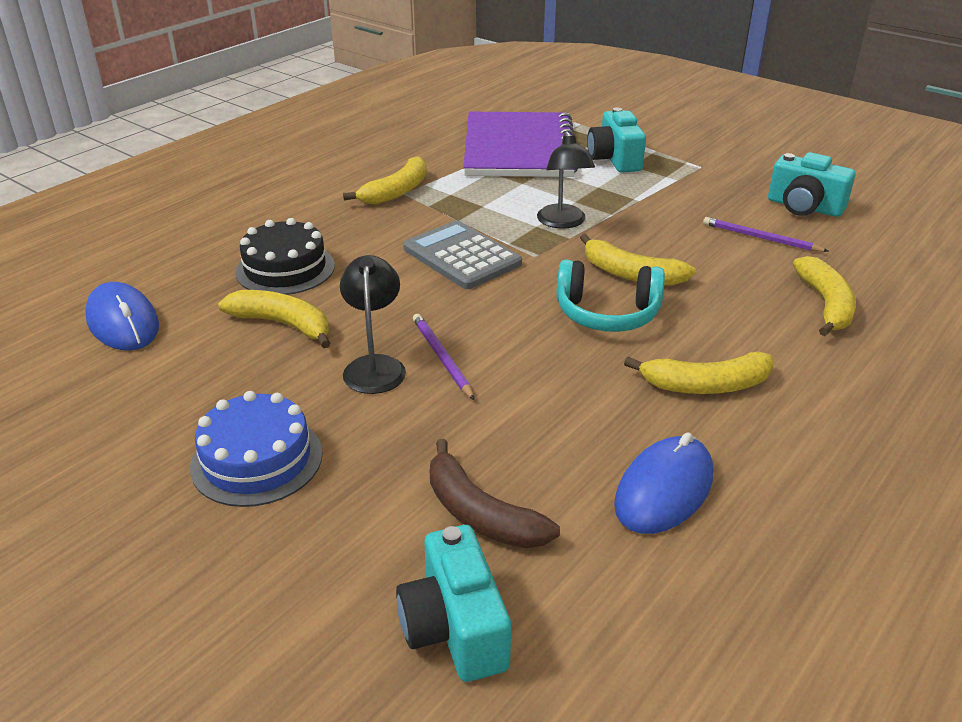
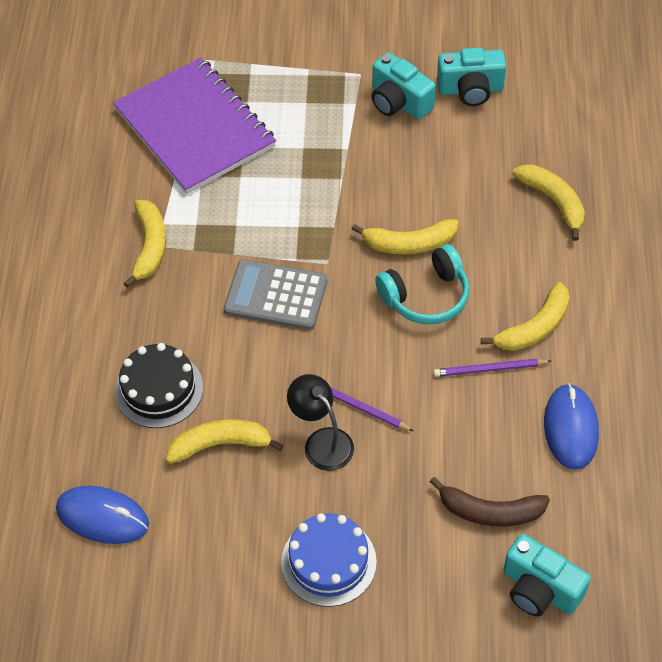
camera: 35 degrees left, 20 degrees up
black lamp [537,131,595,228] -> none
turquoise camera [587,107,646,173] -> turquoise camera moved to [372,52,436,120]
purple pencil [703,217,828,252] -> purple pencil moved to [433,359,551,377]

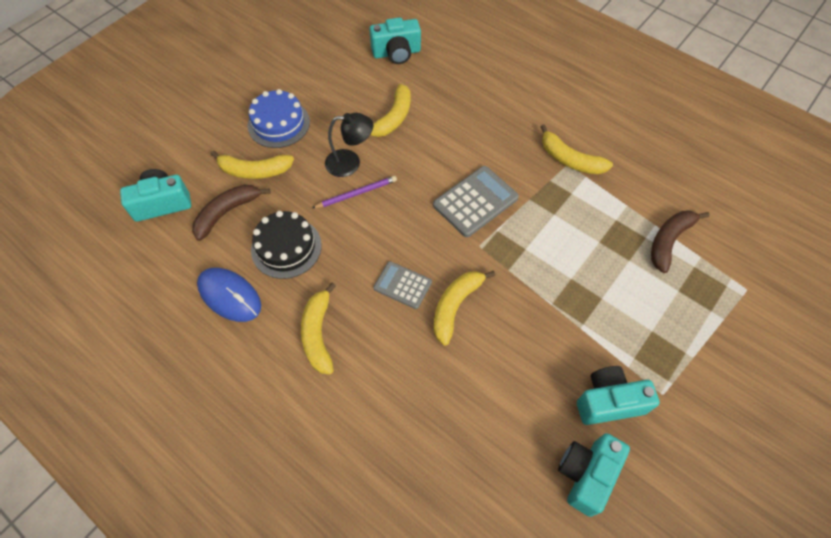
camera: 125 degrees right, 5 degrees up
blue mouse [56,486,149,544] -> turquoise camera [369,17,421,64]
purple notebook [113,57,276,194] -> brown banana [651,211,710,273]
black cake [115,343,203,428] -> black cake moved to [251,211,322,279]
turquoise headphones [375,244,469,325] -> grey calculator [373,261,432,309]
purple pencil [433,359,551,377] -> none
yellow banana [513,165,585,241] -> yellow banana moved to [211,151,294,179]

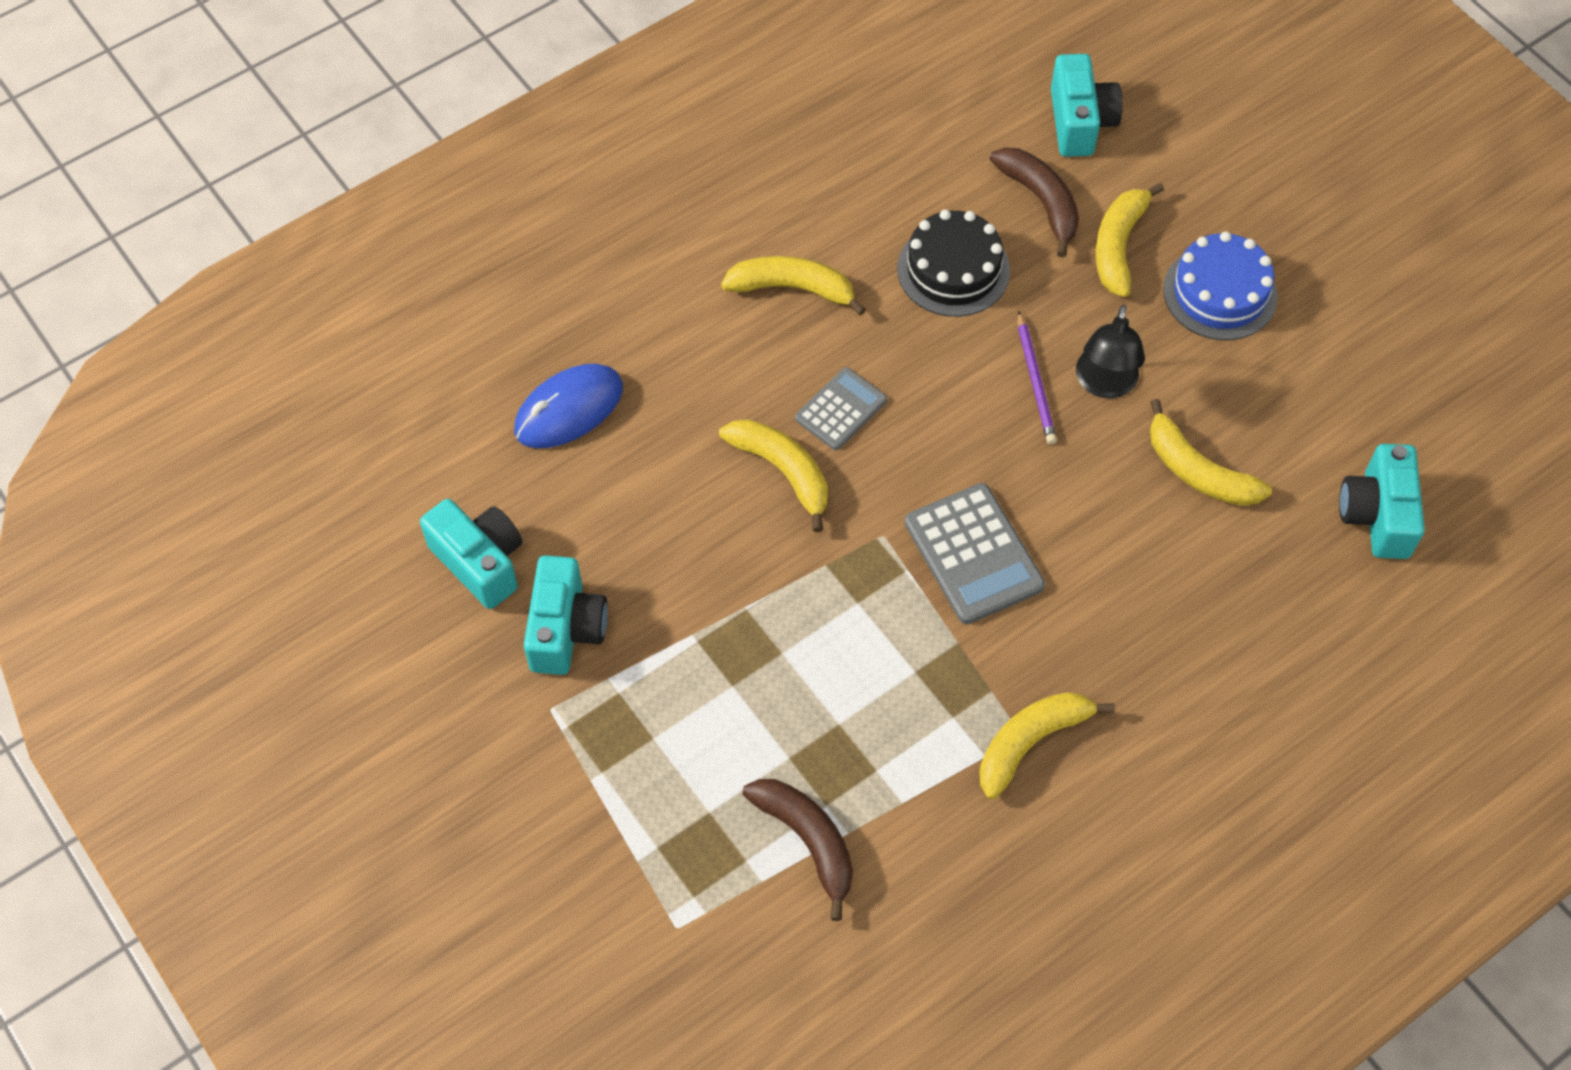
camera: 105 degrees right, 0 degrees up
blue mouse [197,268,261,322] -> blue mouse moved to [514,364,623,448]

